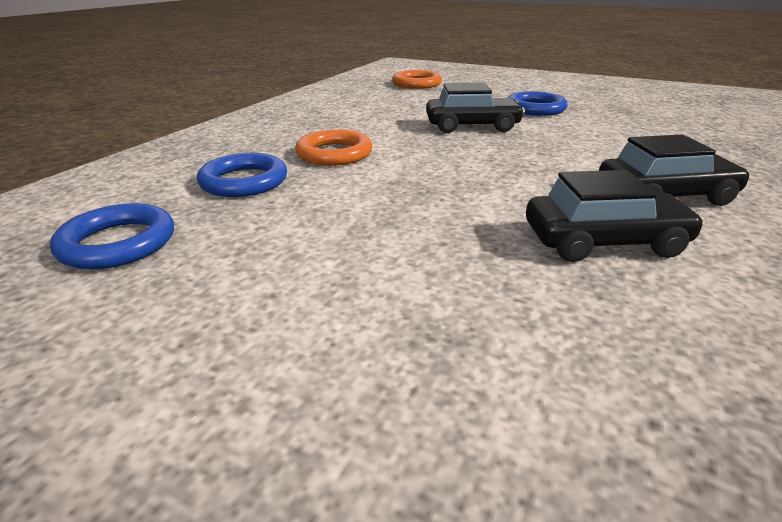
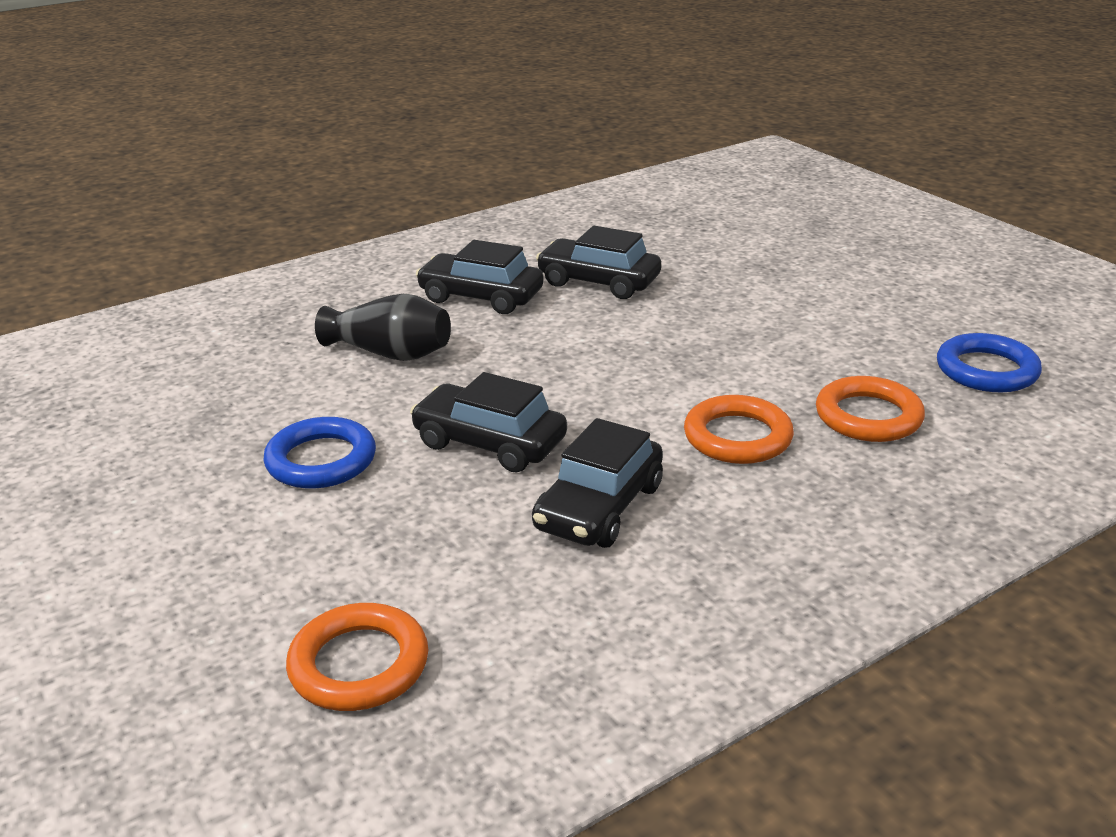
camera: 150 degrees left, 0 degrees up
blue ring [197,153,287,197] -> orange ring [816,376,925,442]
none -> black vase [315,294,451,361]
none -> black car [532,418,663,548]

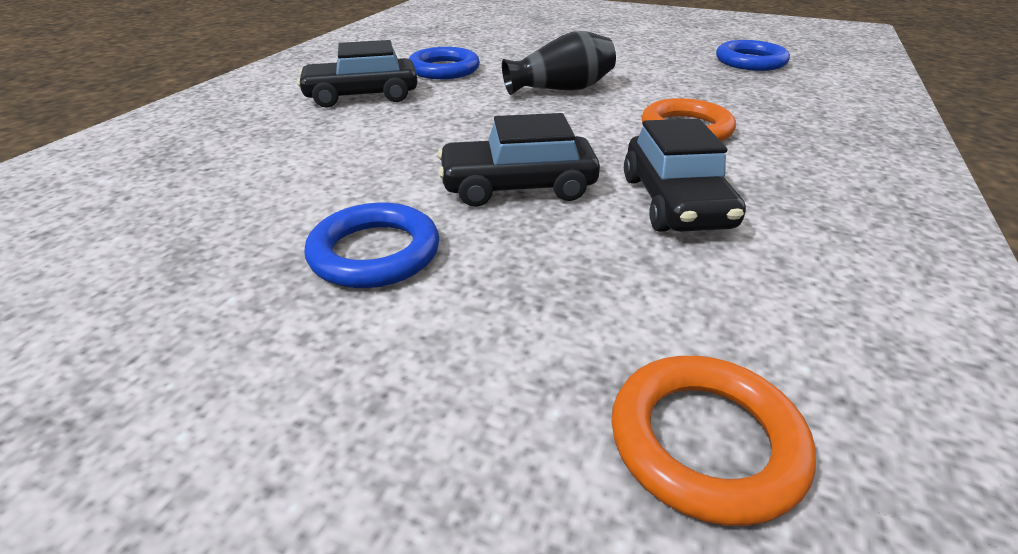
camera: 35 degrees left, 5 degrees up
black vase [315,294,451,361] -> black vase moved to [502,31,616,95]
black car [536,226,661,299] -> blue ring [408,47,480,79]
orange ring [816,376,925,442] -> none

